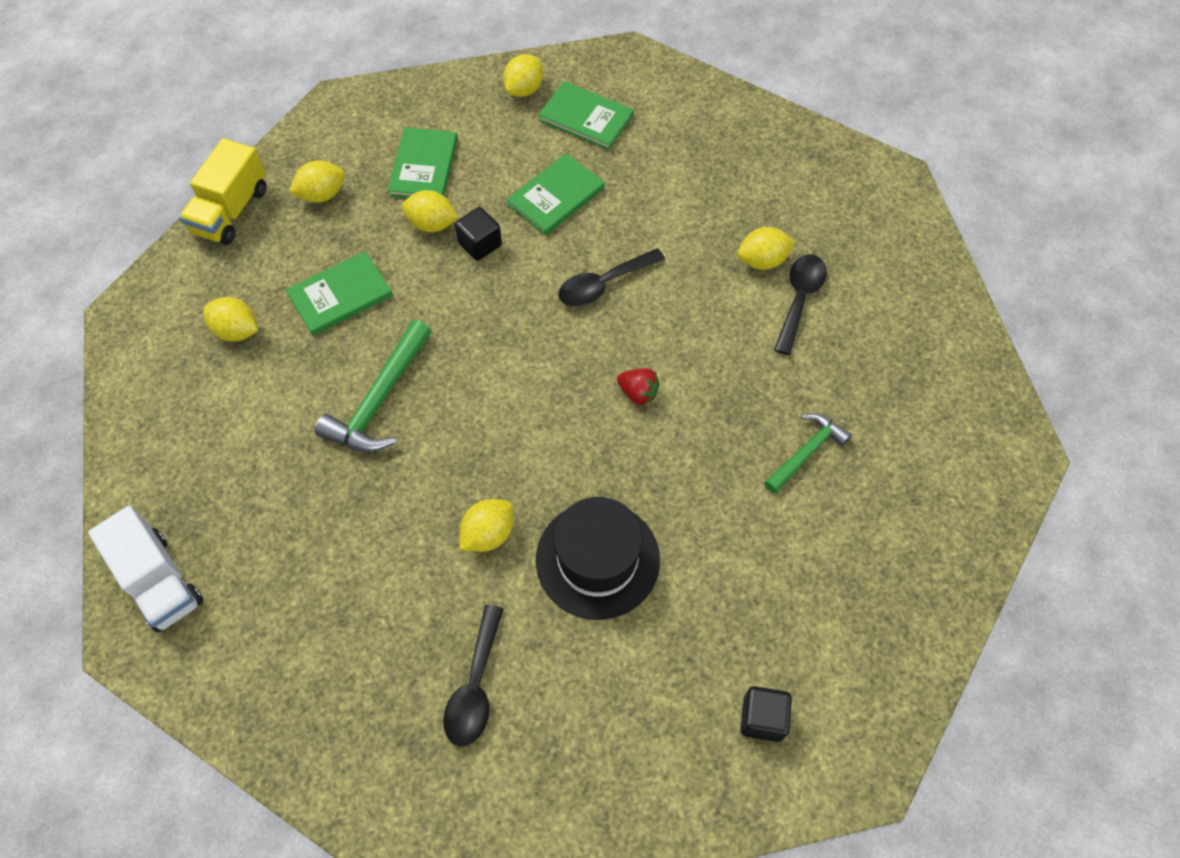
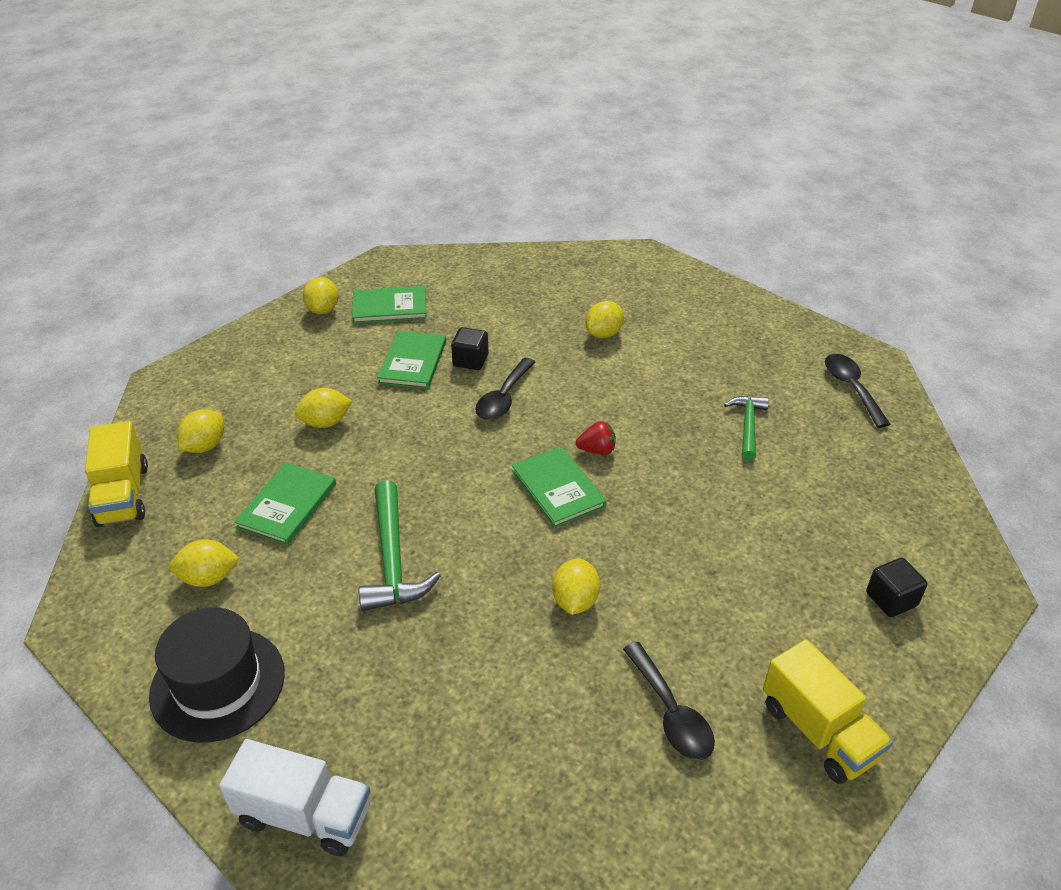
camera: 35 degrees left, 20 degrees down
green book [387,127,458,198] -> green book moved to [512,446,606,528]
black cube [455,207,502,261] -> black cube moved to [451,327,488,370]
black hat [536,497,660,620] -> black hat moved to [149,607,285,743]
black spoon [774,254,827,355] -> black spoon moved to [825,354,891,428]
none -> yellow truck [763,639,893,784]

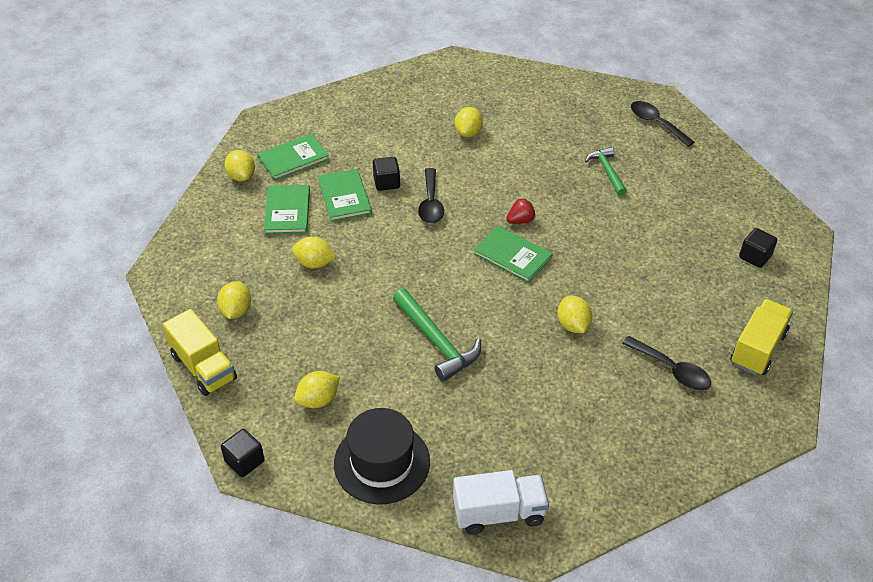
camera: 25 degrees left, 5 degrees up
green book [234,462,336,546] -> green book moved to [264,185,310,234]
yellow lemon [295,388,352,428] -> yellow lemon turned 60 degrees clockwise [292,236,336,269]
yellow truck [763,639,893,784] -> yellow truck turned 90 degrees counterclockwise [731,299,793,375]
none -> black cube [221,429,265,477]

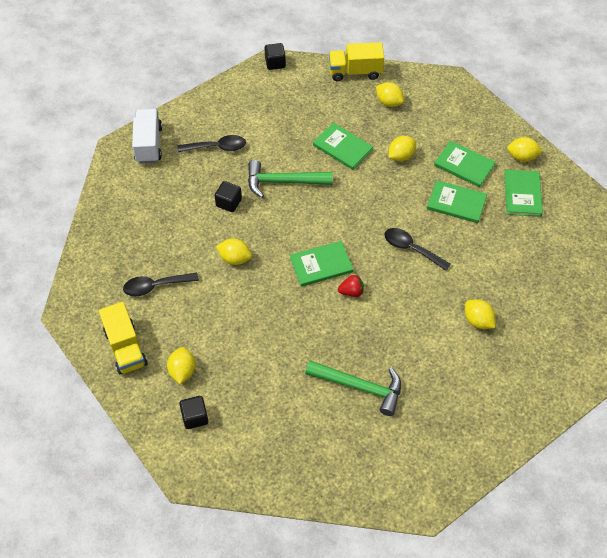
camera: 125 degrees right, 10 degrees up
yellow lemon [294,371,340,408] -> yellow lemon moved to [167,347,196,384]
black hat [334,408,430,505] -> none
black cube [373,157,400,191] -> black cube moved to [215,181,242,212]
white truck [453,470,549,535] -> white truck turned 150 degrees clockwise [132,109,162,163]
red strawberry [506,198,536,224] -> red strawberry turned 105 degrees counterclockwise [338,275,364,297]
green hammer [585,147,627,196] -> green hammer [305,360,401,416], size x1.55
black spoon [631,101,694,147] -> black spoon moved to [178,135,246,152]
none -> green book [313,123,373,170]

